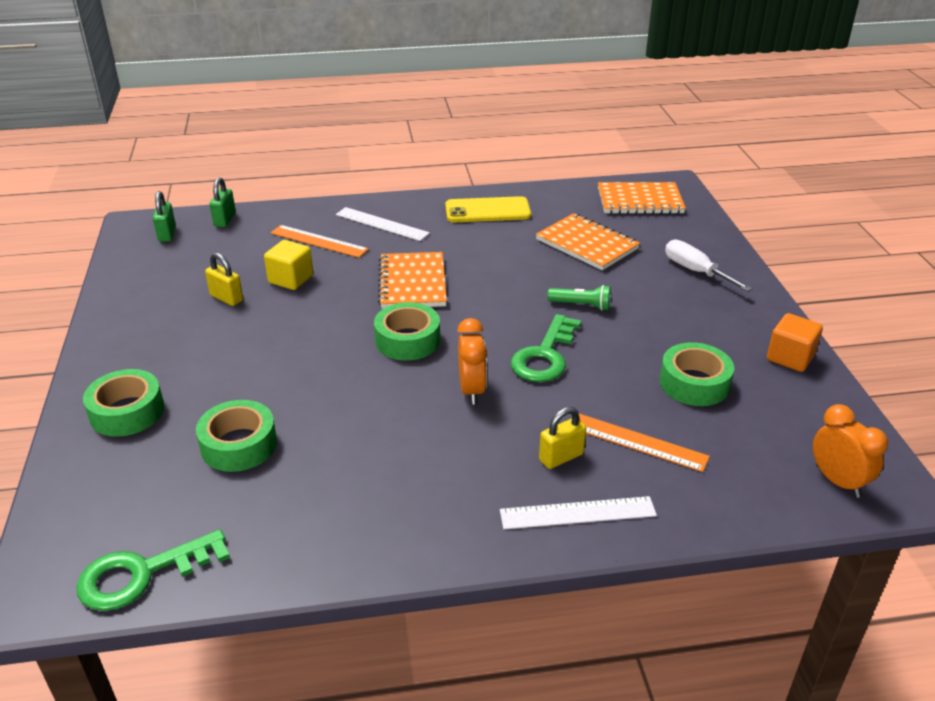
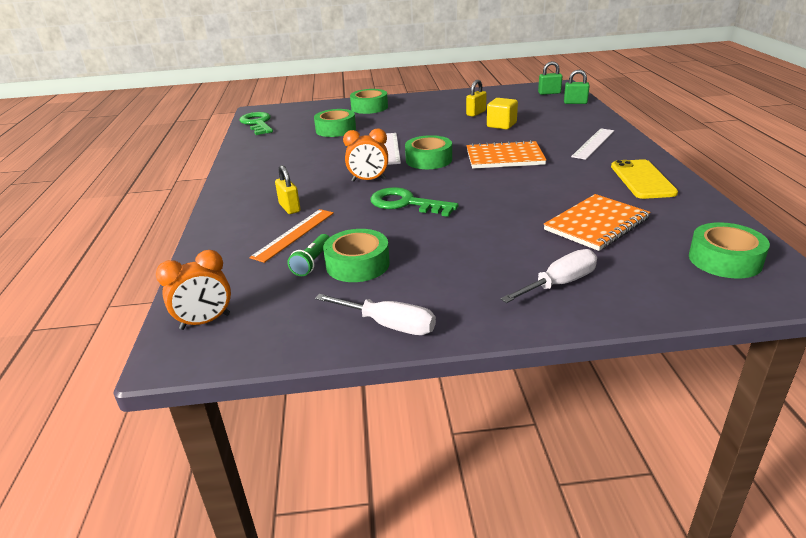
camera: 95 degrees right, 5 degrees down
orange ruler [270,225,369,258] -> none
white ruler [500,496,657,529] -> white ruler moved to [384,133,401,165]
green flashlight [548,285,611,311] -> green flashlight moved to [287,234,330,276]
orange notebook [598,182,686,214] -> green tape [689,222,770,279]
orange cube [767,313,823,372] -> white screwdriver [315,294,436,335]

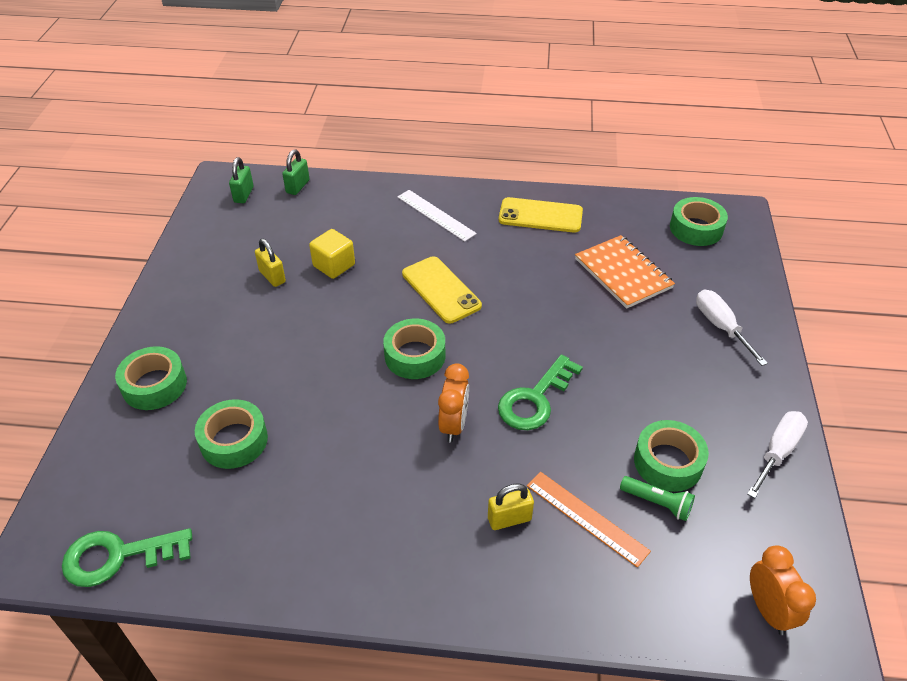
camera: 80 degrees left, 15 degrees up
white ruler [384,133,401,165] -> none
orange notebook [466,140,546,169] -> yellow phone [402,256,482,323]

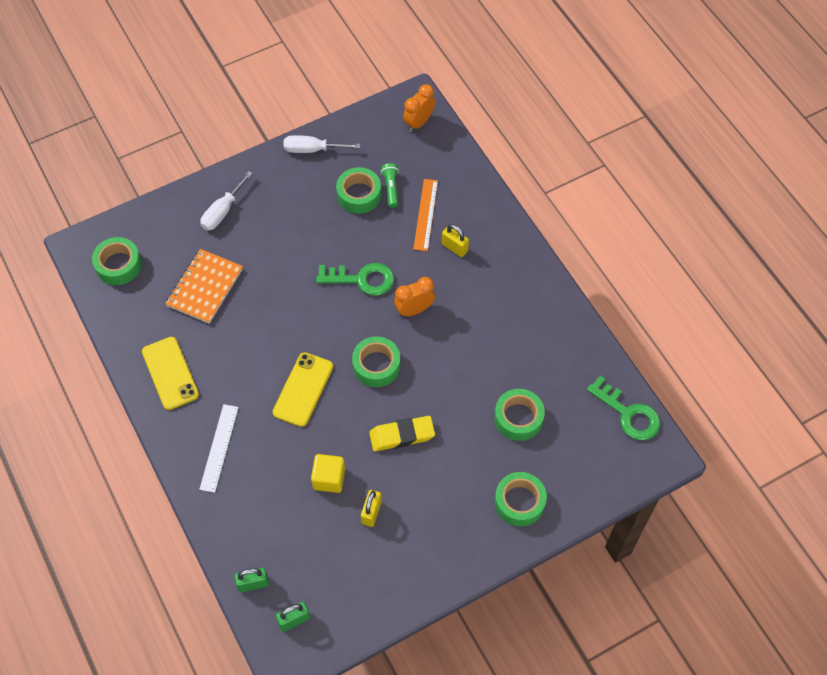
camera: 125 degrees left, 15 degrees up
none -> yellow eraser [369,416,435,452]

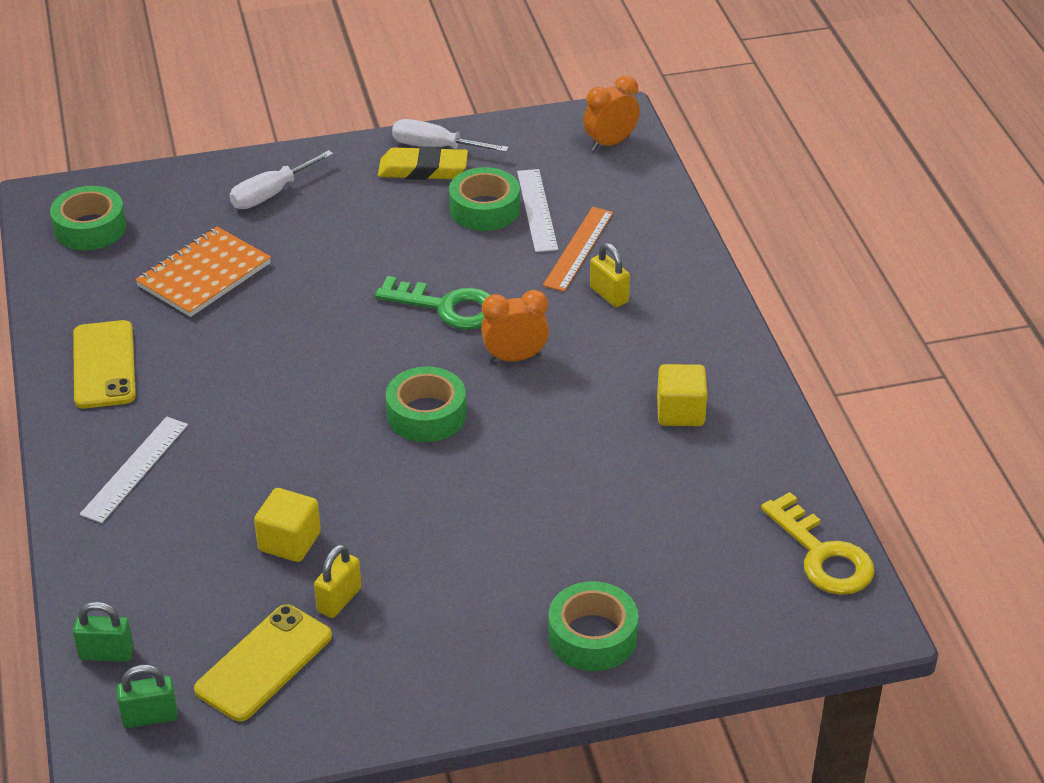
camera: 15 degrees right, 20 degrees down
yellow phone [272,352,333,427] -> yellow phone moved to [194,604,332,722]
yellow eraser [369,416,435,452] -> yellow eraser moved to [378,146,468,180]
green flashlight [381,163,399,208] -> white ruler [517,169,558,252]
green tape [494,389,545,441] -> none
green key [587,376,660,440] -> yellow key [761,492,875,595]
none -> yellow cube [657,364,707,426]

